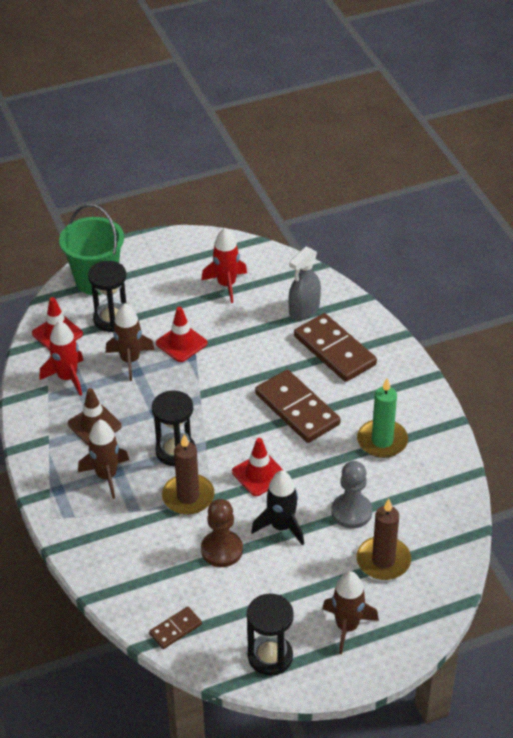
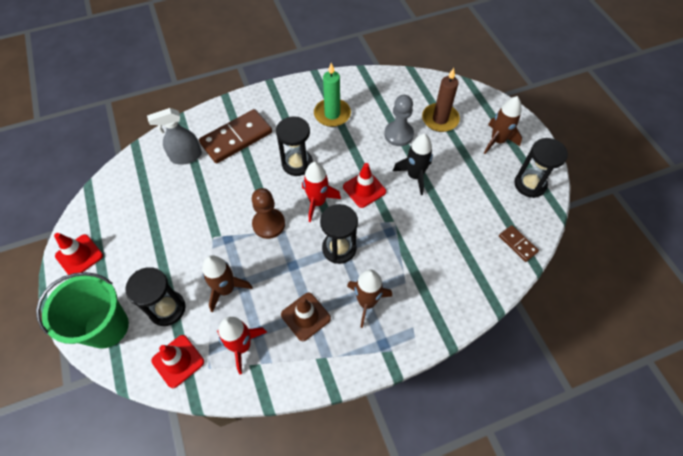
camera: 90 degrees left, 15 degrees up
red traffic cone [156,307,207,362] -> red traffic cone moved to [54,233,103,275]
brown candle [162,434,215,515] -> none
red rocket [201,228,247,303] -> red rocket moved to [302,162,341,222]
brown pawn [201,499,243,567] -> brown pawn moved to [252,188,285,239]
brown domino [255,370,341,443] -> black hourglass [276,116,313,176]
grey spray bottle [289,247,321,320] -> grey spray bottle turned 120 degrees clockwise [147,108,202,165]

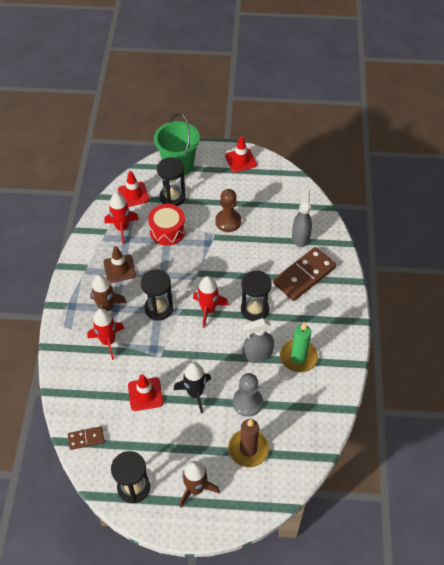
camera: 115 degrees right, 5 degrees down
brown domino [199,109,272,163] -> brown domino turned 60 degrees clockwise [273,247,336,301]
brown rocket [202,255,253,312] -> red drum [148,204,186,246]
brown pawn [252,188,285,239] -> brown pawn moved to [215,189,241,232]
red traffic cone [343,163,386,208] -> red traffic cone moved to [128,374,163,411]
none -> red rocket [87,308,125,360]
none -> grey spray bottle [242,318,274,363]

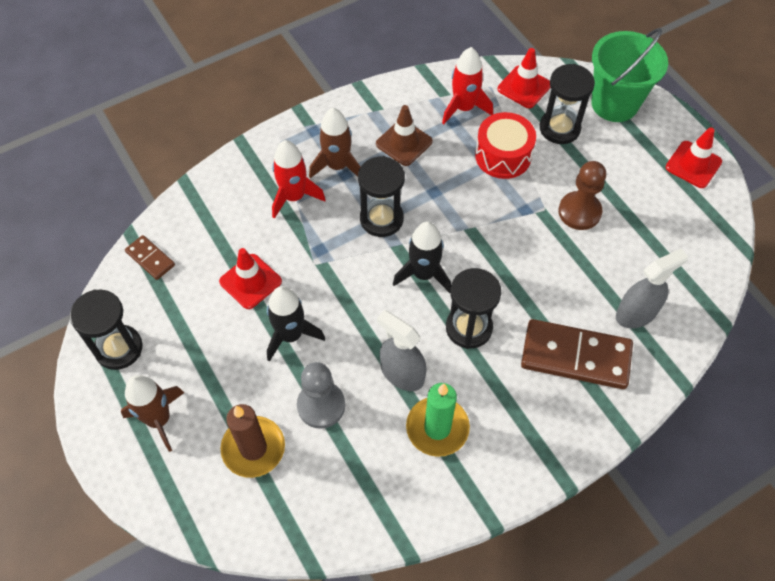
camera: 55 degrees right, 5 degrees up
red rocket [193,276,229,328] -> black rocket [393,222,451,293]

